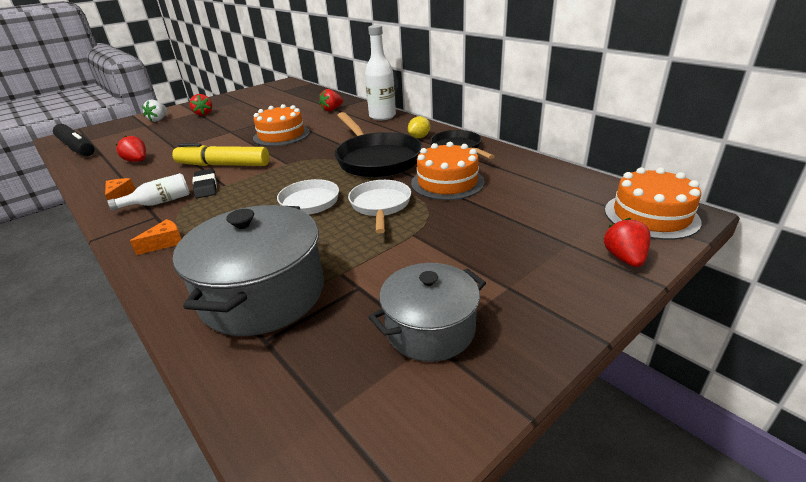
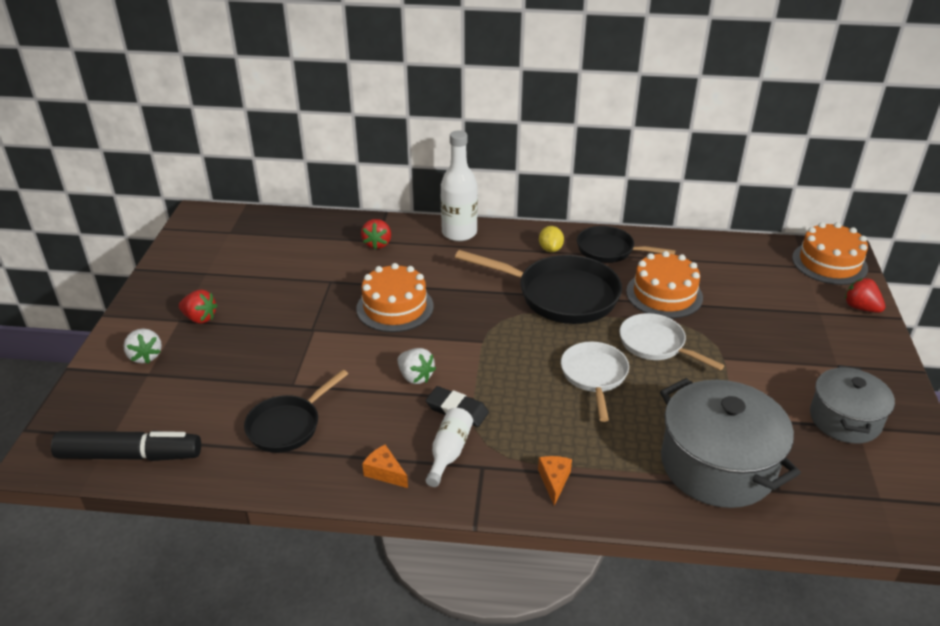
camera: 45 degrees left, 5 degrees up
red strawberry [116,136,146,162] -> black pan [244,369,348,453]
yellow marker [172,143,269,166] -> white strawberry [397,348,436,384]

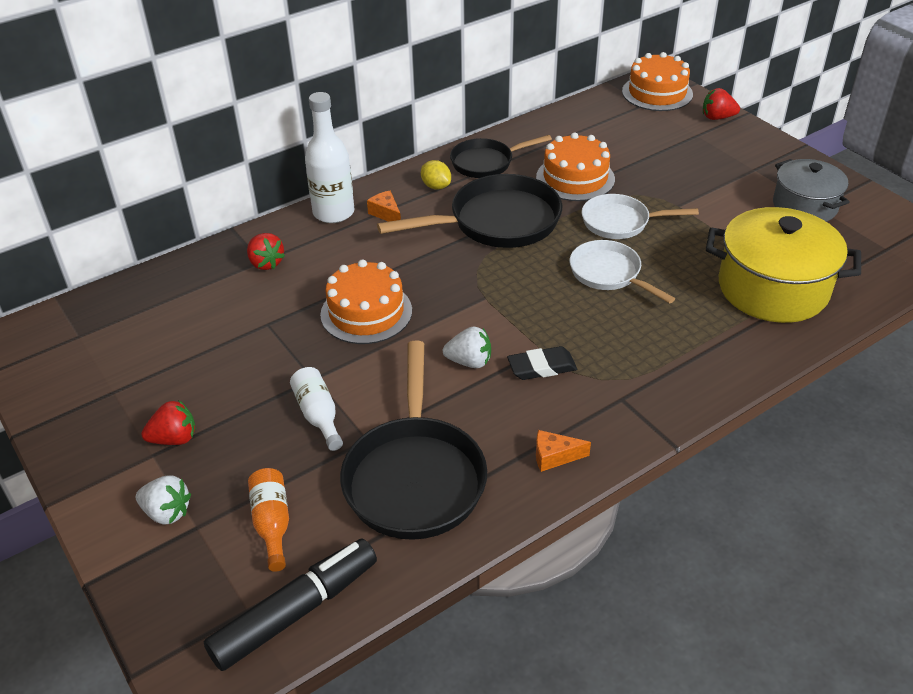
camera: 40 degrees left, 5 degrees up
black pan [244,369,348,453] -> black pan [340,341,487,540], size x1.64
white bottle [426,408,473,487] -> white bottle moved to [290,367,343,451]
orange cheese [538,456,572,506] -> orange cheese moved to [367,191,401,222]
grey pot [660,378,801,508] -> yellow pot [706,207,861,323]
none -> orange bottle [248,468,289,572]

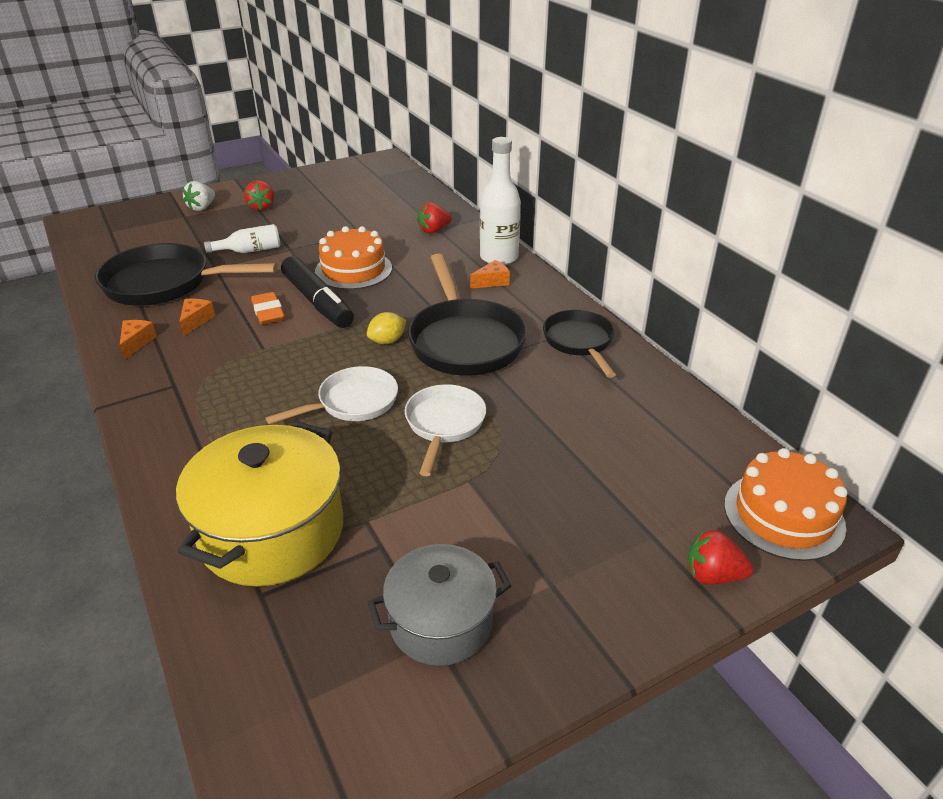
camera: 95 degrees right, 5 degrees down
black marker [204,538,377,671] -> black marker moved to [281,256,354,328]
orange bottle [248,468,289,572] -> none
yellow lemon [421,160,451,189] -> yellow lemon moved to [367,312,406,344]
white strawberry [443,326,491,368] -> orange eraser [251,292,285,325]
black eraser [507,346,577,380] -> none
orange cake [536,132,615,201] -> none
red strawberry [703,88,740,120] -> red strawberry turned 90 degrees counterclockwise [687,529,753,585]
none -> orange cheese [179,299,215,336]

